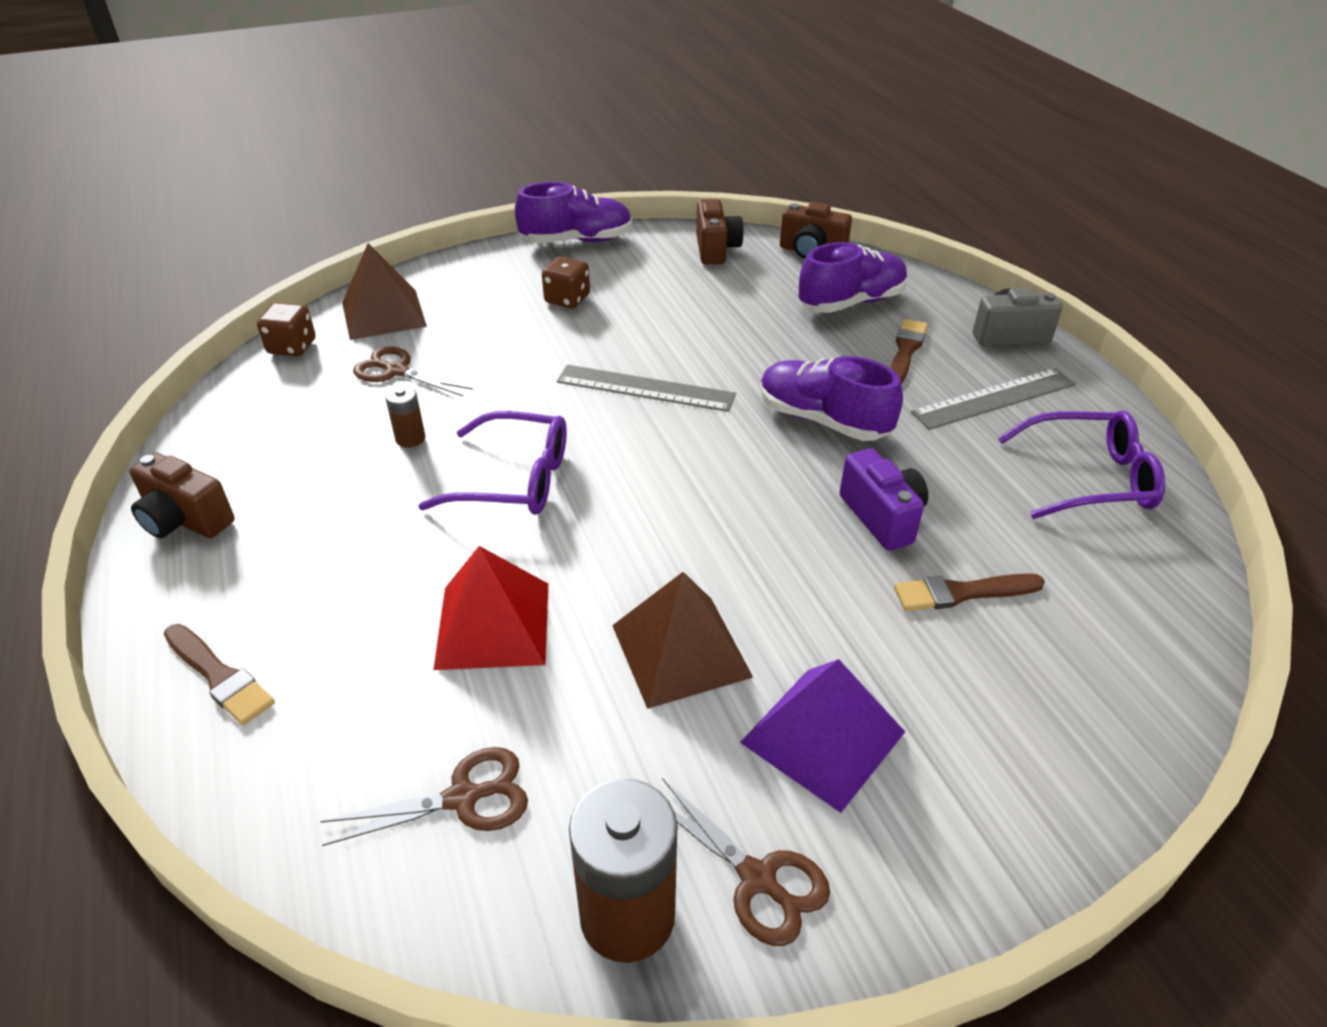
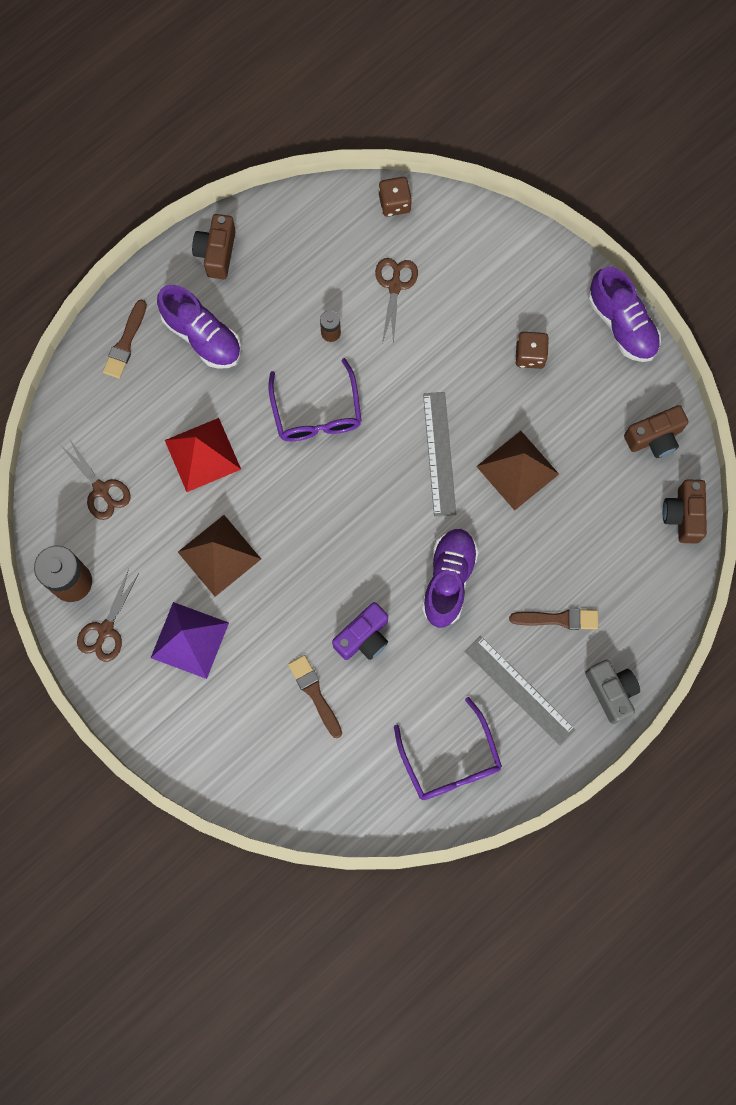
camera: 70 degrees right, 35 degrees up
brown pyramid [342,243,427,340] -> brown pyramid moved to [476,431,559,511]
purple shoe [798,242,908,313] -> purple shoe moved to [157,285,241,369]

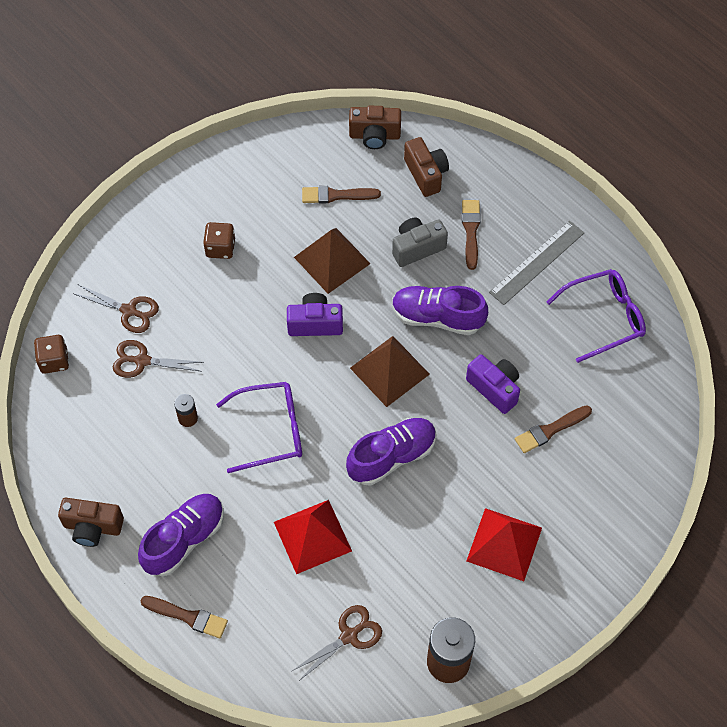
camera: 90 degrees left, 15 degrees down
brown scissors [77,569,139,662] -> brown scissors moved to [74,285,159,333]
purple pyramid [151,602,229,679] -> red pyramid [467,508,542,581]
brown pyramid [178,515,261,597] -> brown pyramid moved to [350,336,430,407]
grey ruler [423,392,456,517] -> purple camera [287,293,343,336]
grey camera [585,660,640,724] -> grey camera moved to [392,218,448,267]
purple shoe [588,267,661,362] -> purple shoe moved to [346,418,437,486]
brown camera [624,405,688,458] -> brown camera moved to [404,137,449,197]
none -> brown brush [302,186,381,204]

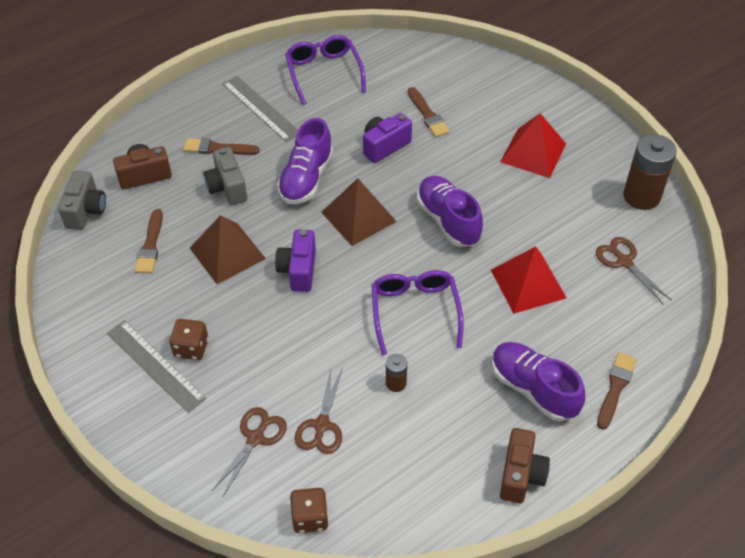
camera: 85 degrees left, 10 degrees down
brown camera [349,106,401,149] -> grey camera [59,171,106,230]
none -> grey ruler [107,320,206,413]

